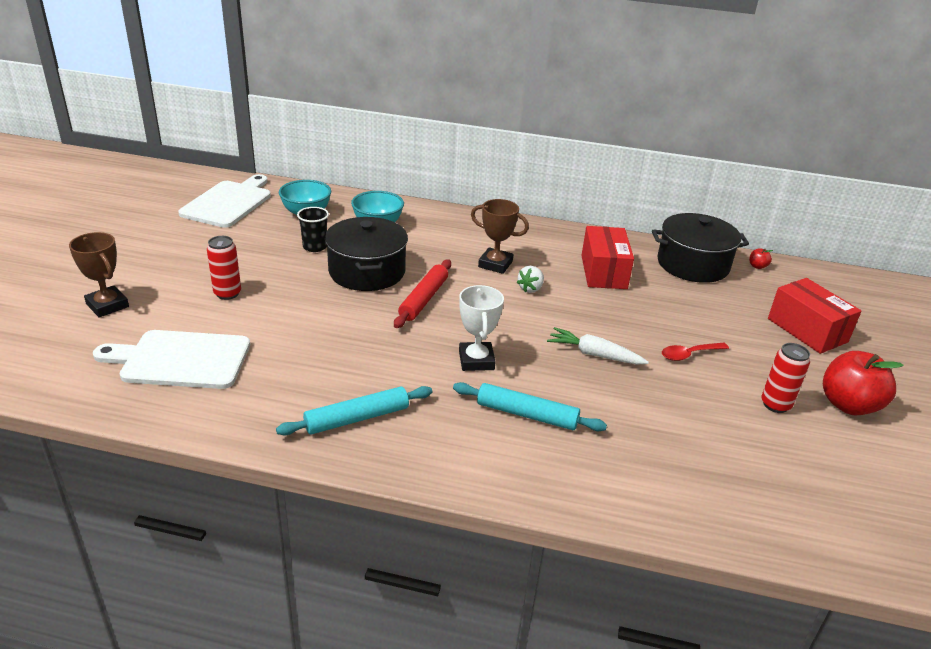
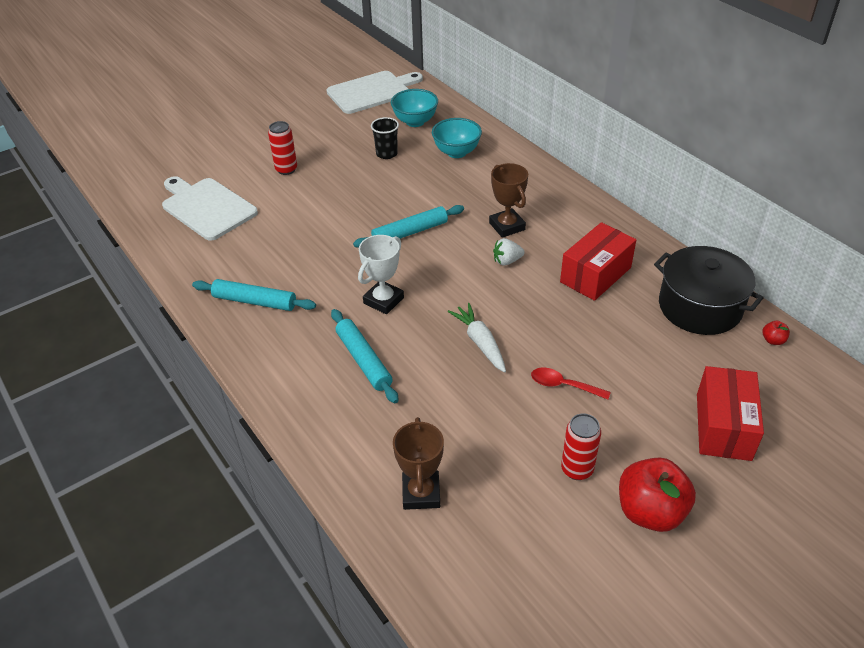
camera: 45 degrees right, 10 degrees up
brown trophy [69,232,129,317] -> brown trophy moved to [393,417,444,510]
black pot [325,217,408,291] -> none
red rolling pin [394,259,451,328] -> turquoise rolling pin [353,205,464,248]

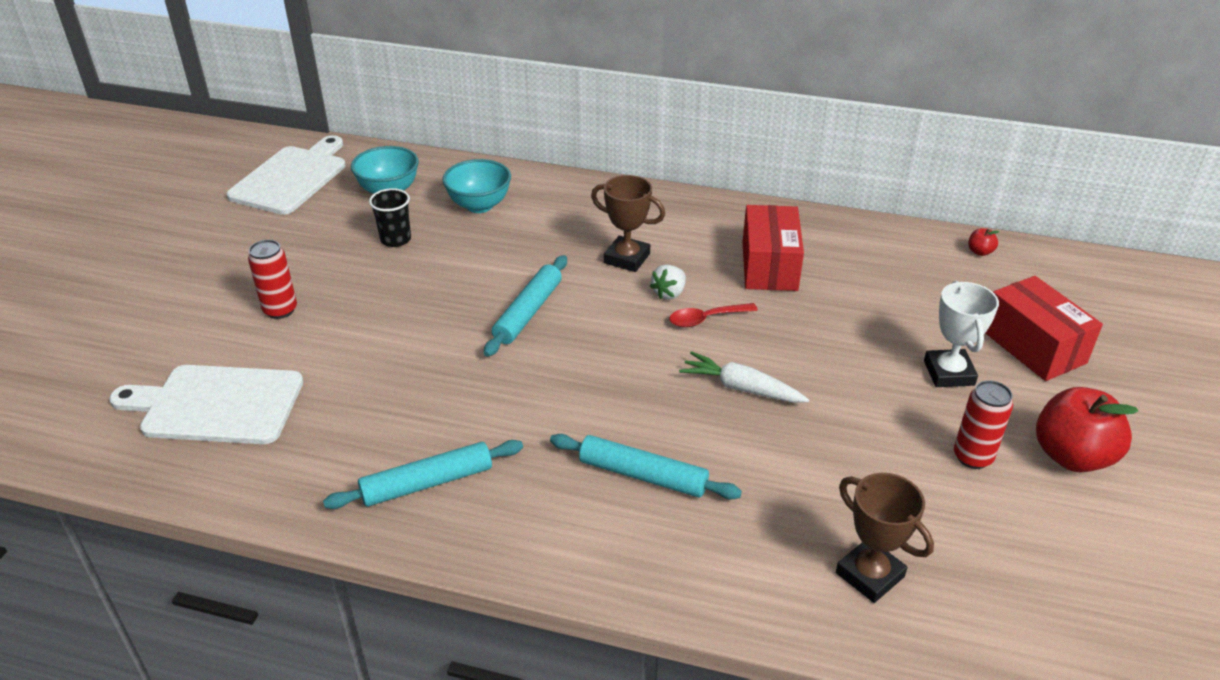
camera: 40 degrees left, 5 degrees down
white trophy [358,235,404,314] -> white trophy moved to [924,281,999,387]
red spoon [531,368,611,400] -> red spoon moved to [669,303,758,327]
black pot [654,246,763,335] -> none

